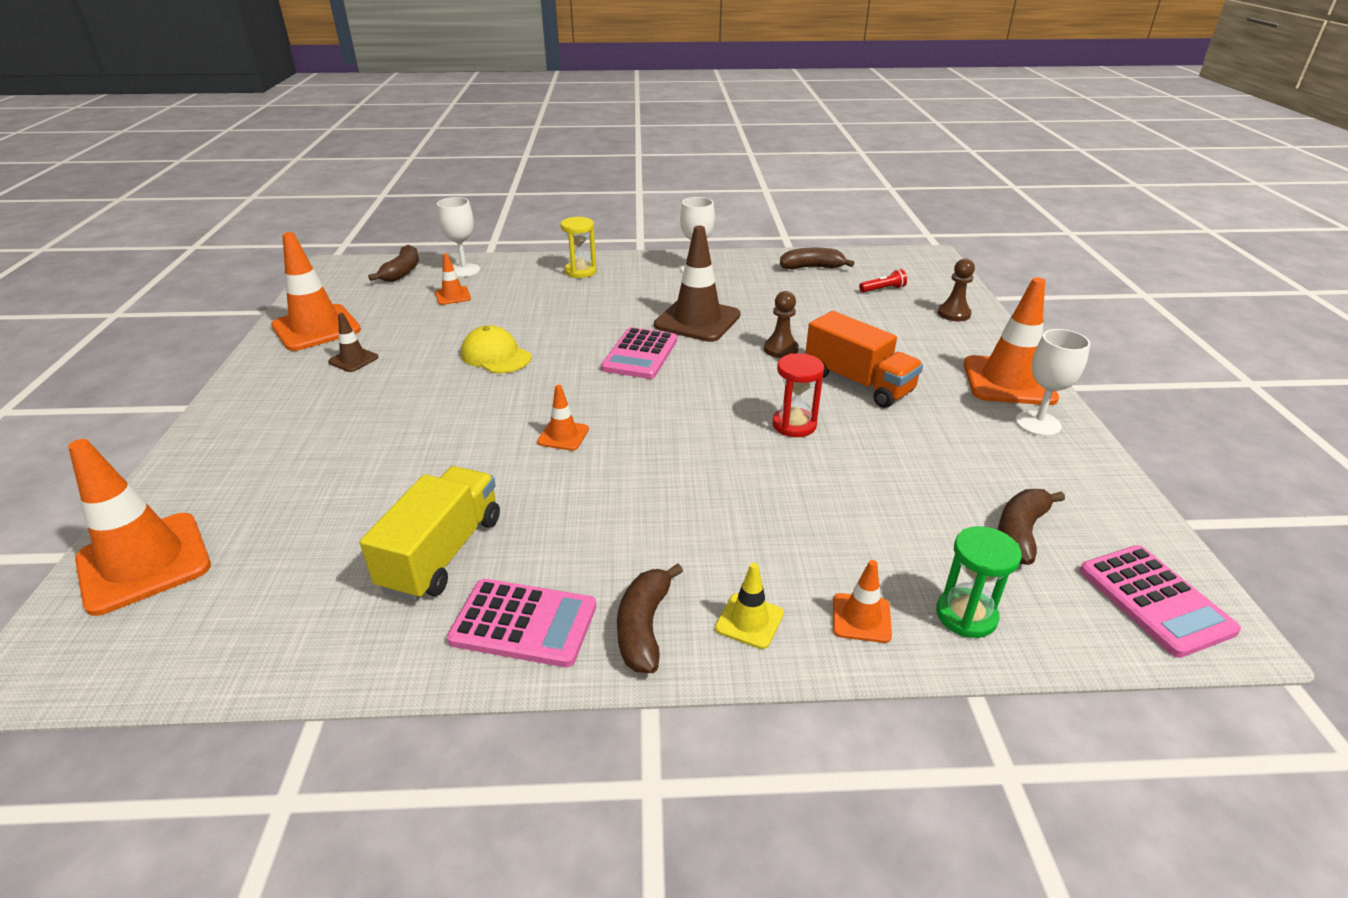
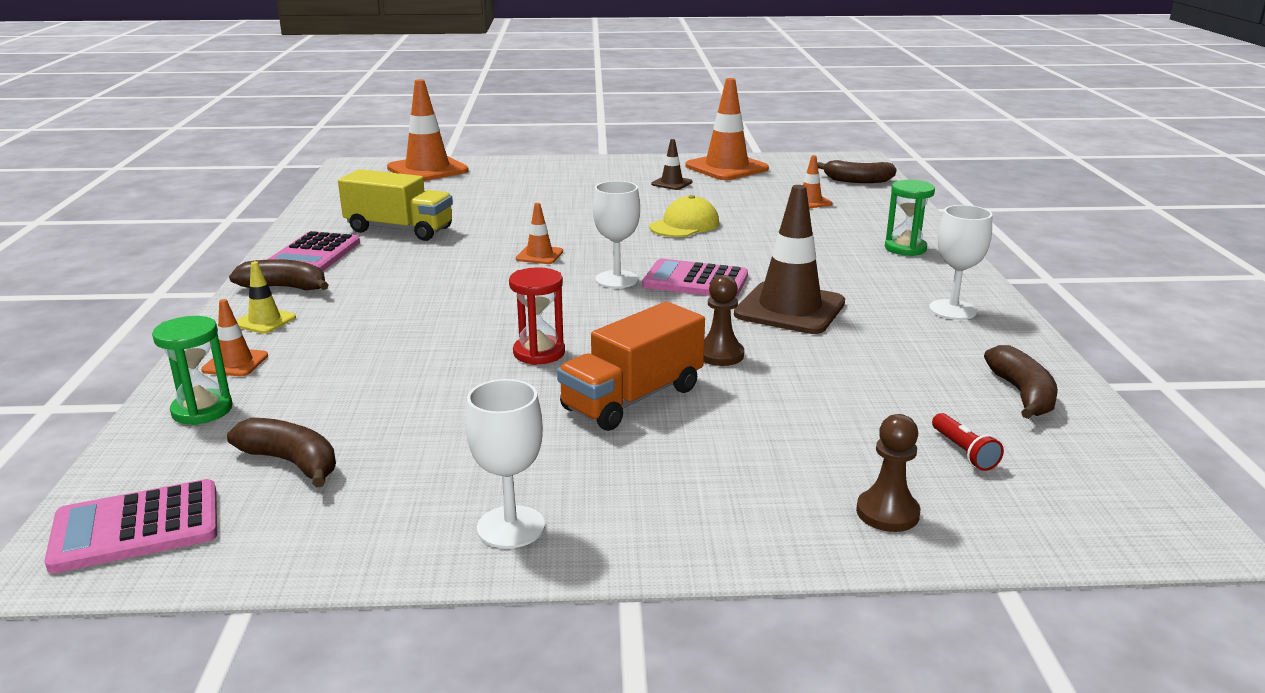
camera: 90 degrees right, 10 degrees down
white goblet [437,197,480,277] -> white goblet moved to [593,181,640,288]
yellow hourglass [561,217,597,278] -> green hourglass [885,180,935,256]
orange traffic cone [963,277,1059,405] -> none

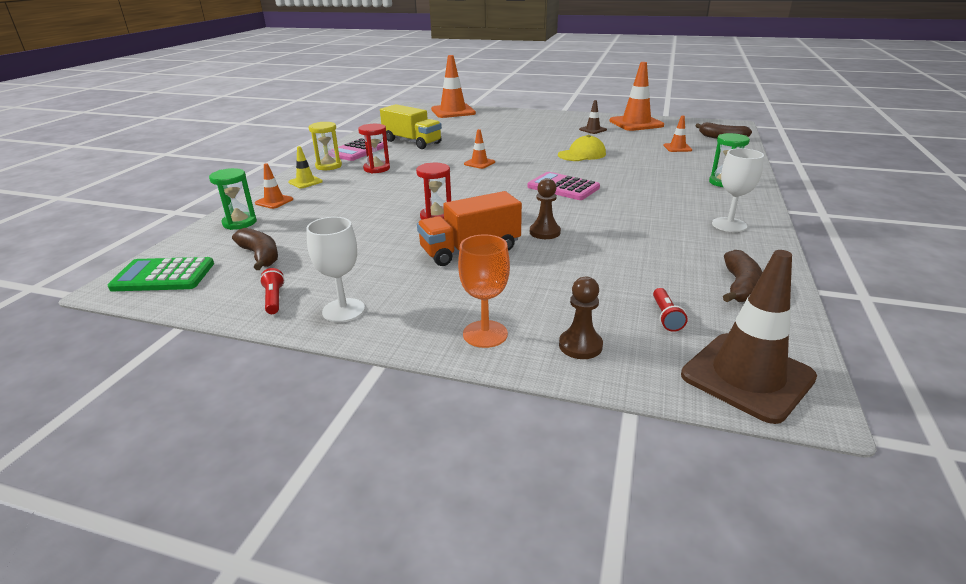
camera: 20 degrees right, 5 degrees up
pink calculator [44,479,217,573] -> green calculator [108,257,214,291]
brown banana [229,259,329,290] -> yellow hourglass [309,122,342,170]
white goblet [593,181,640,288] -> none
brown traffic cone [734,185,845,334] -> brown traffic cone moved to [681,250,817,424]
none -> red flashlight [260,268,285,314]
none -> red hourglass [358,124,390,173]
none -> orange goblet [458,234,510,348]

